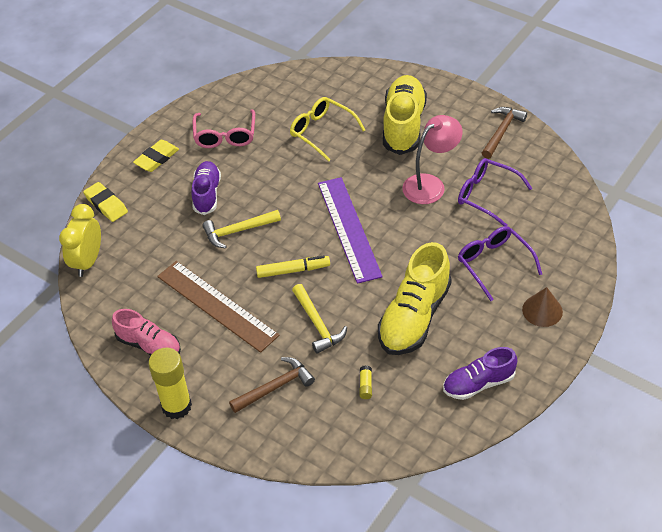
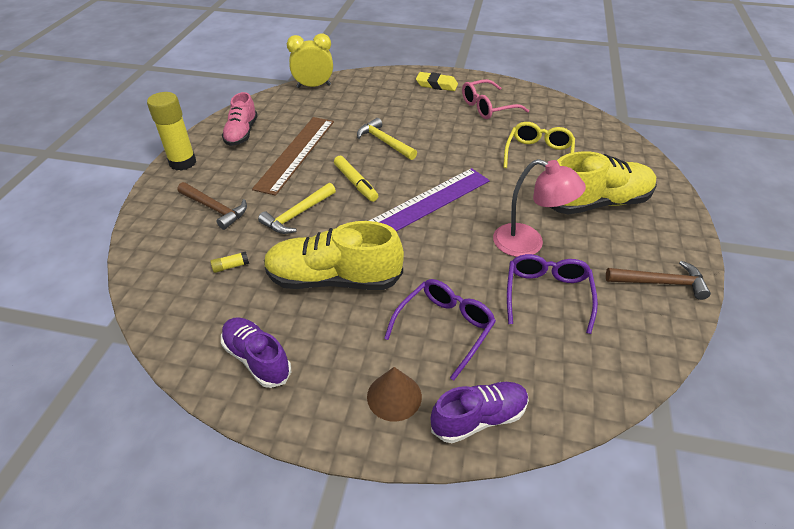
camera: 65 degrees right, 5 degrees down
yellow eraser [83,182,128,222] -> none
purple shoe [191,161,221,215] -> purple shoe moved to [431,382,529,443]

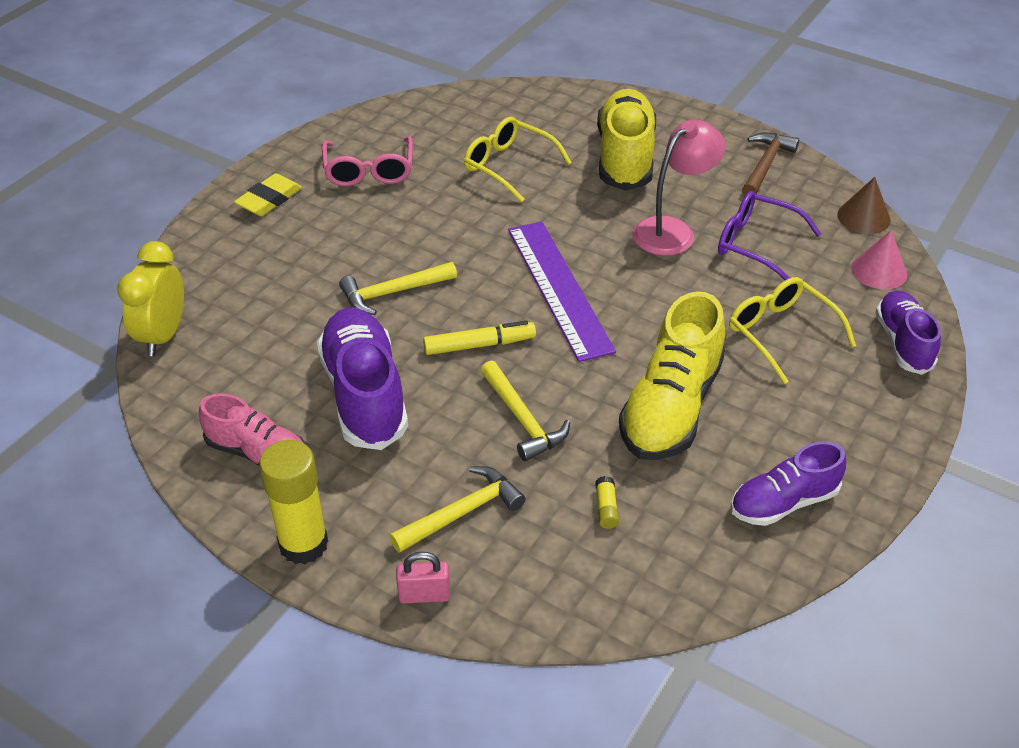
camera: 70 degrees left, 0 degrees up
brown hammer [177,182,247,230] -> yellow hammer [389,466,526,553]
brown ruler [252,117,334,196] -> purple shoe [317,308,408,450]
brown cone [367,367,422,422] -> brown cone moved to [837,177,891,234]
purple glasses [384,279,496,380] -> yellow glasses [729,277,856,384]
none -> pink padlock [396,552,450,604]
none -> pink cone [851,230,907,290]

